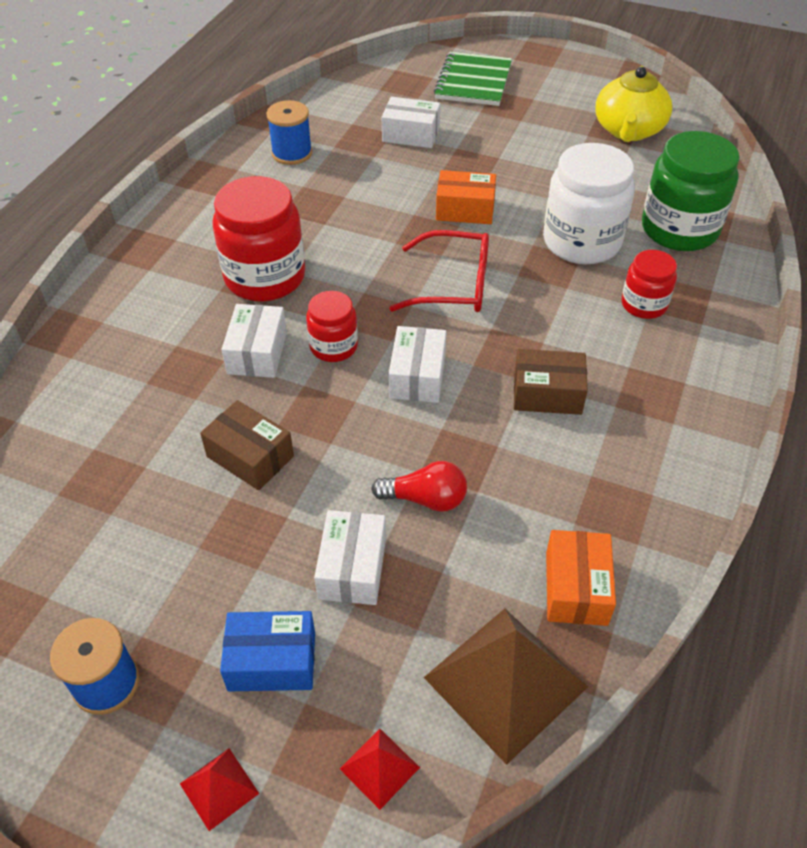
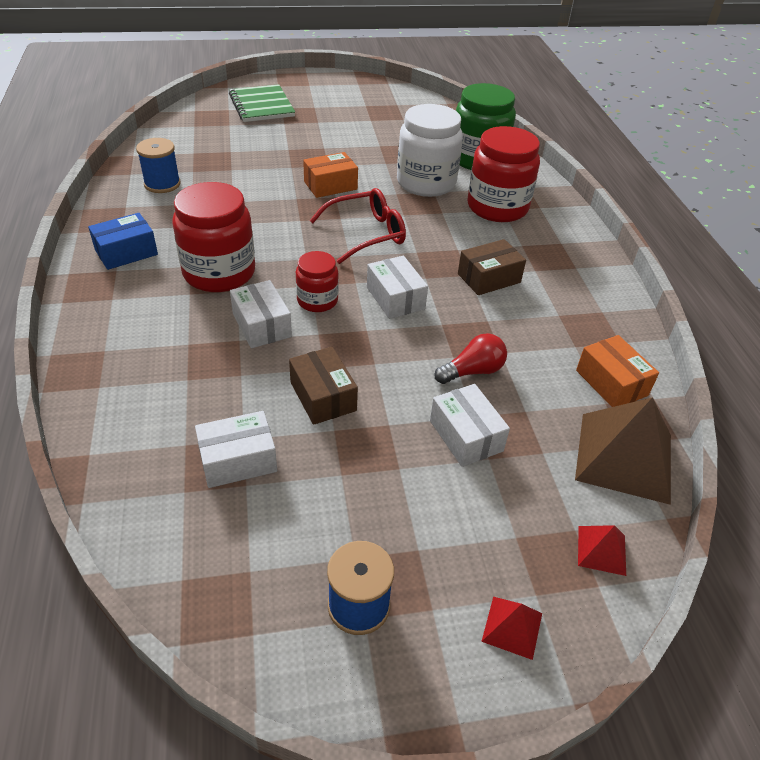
camera: 35 degrees left, 5 degrees down
brown box [200,400,294,490] -> brown box turned 60 degrees clockwise [289,347,358,425]
blue box [220,611,315,691] -> blue box moved to [88,213,158,270]
white box [382,97,440,148] -> white box moved to [195,411,277,488]
yellow teapot [595,66,672,142] -> none
red jar [621,250,677,319] -> red jar [468,126,540,222], size x1.81

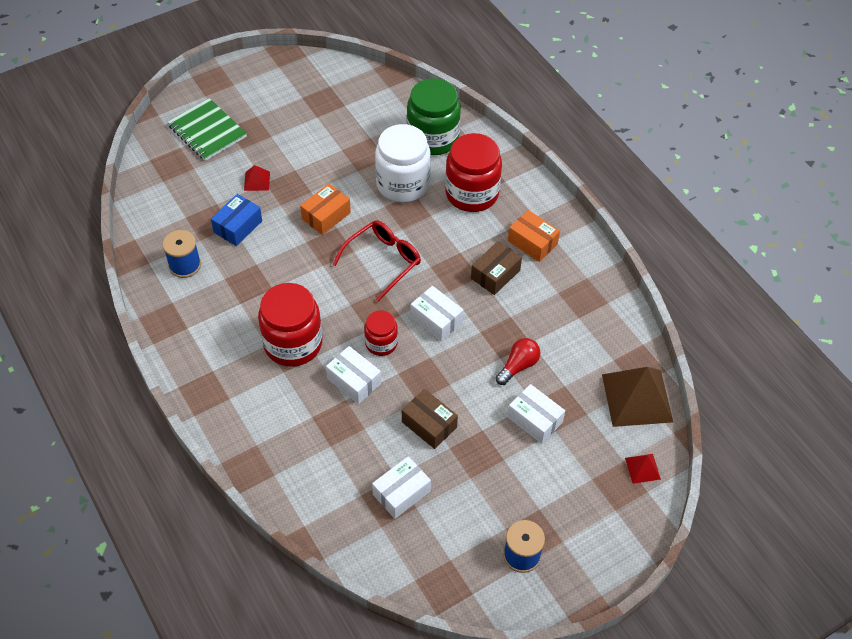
camera: 20 degrees left, 10 degrees up
blue box [88,213,158,270] -> blue box moved to [211,194,262,246]
red pyramid [481,597,542,660] -> red pyramid moved to [244,165,270,191]
orange box [576,335,659,407] -> orange box moved to [508,210,560,262]

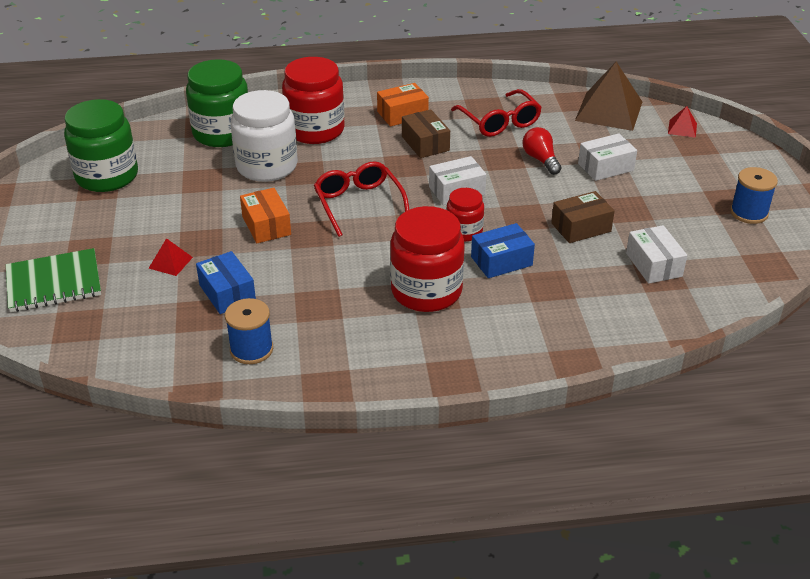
camera: 65 degrees left, 15 degrees down
white box [326,346,381,404] -> blue box [471,223,535,278]
none -> green jar [64,99,138,192]
none -> red glasses [451,89,542,137]

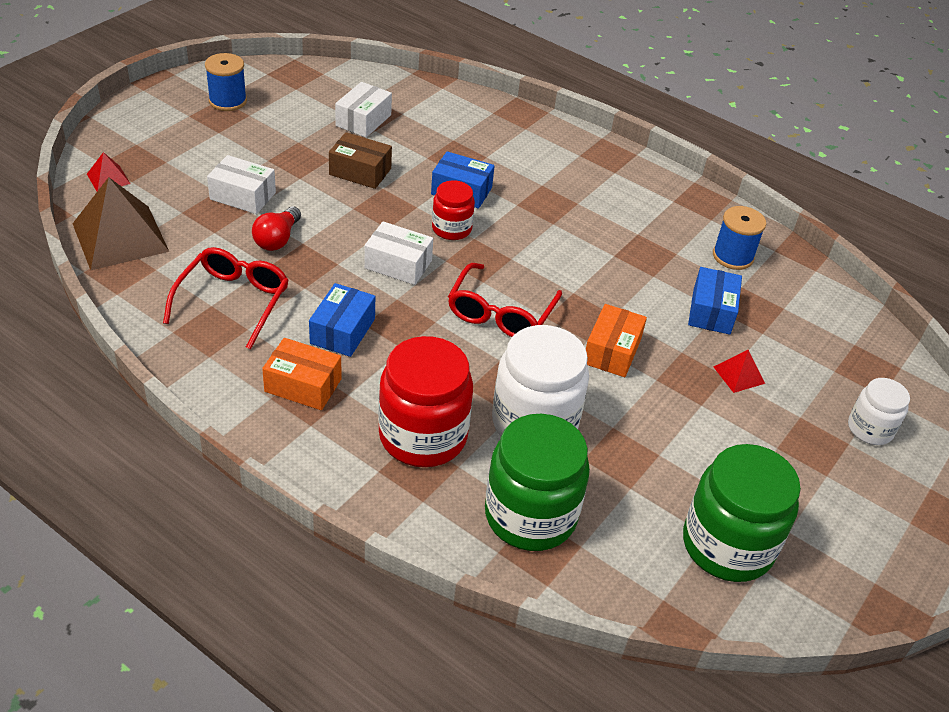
camera: 140 degrees left, 5 degrees up
green notebook [6,248,101,312] -> white jar [848,378,910,445]
red jar [390,206,465,312] -> none
brown box [402,109,450,158] -> blue box [309,283,375,357]

